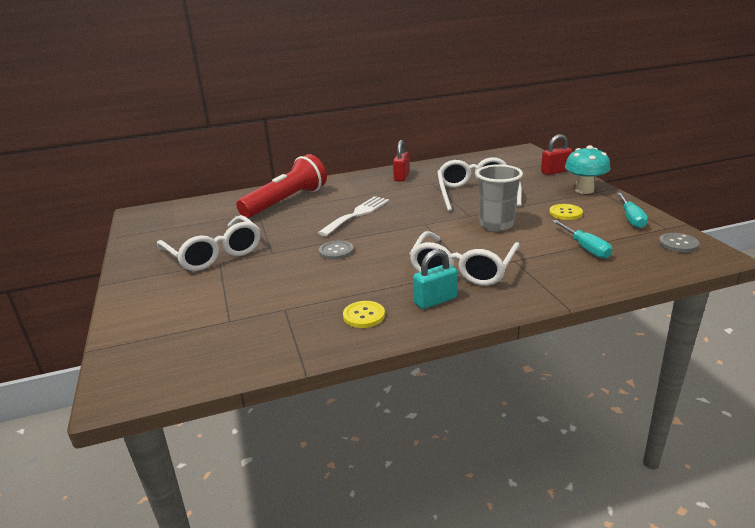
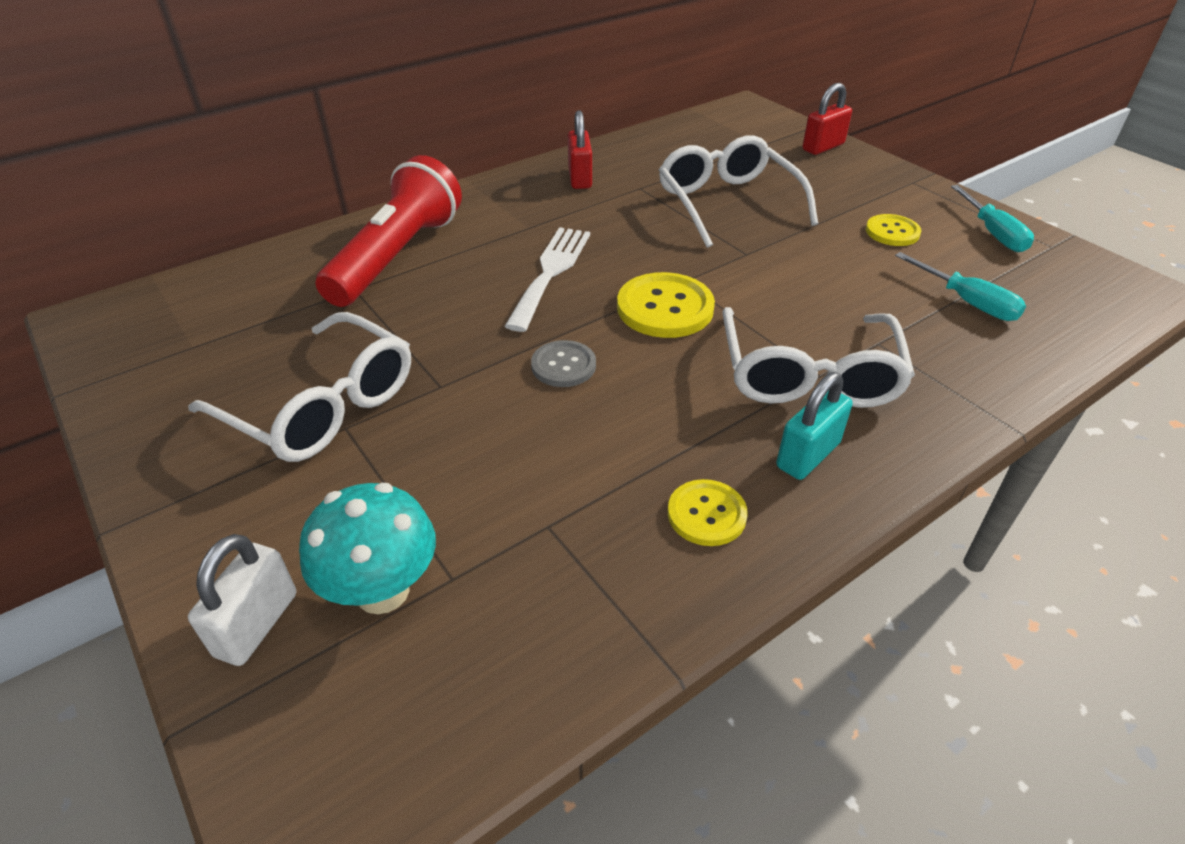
camera: 20 degrees left, 15 degrees up
grey cup [476,164,523,232] -> none
turquoise mushroom [565,145,610,194] -> turquoise mushroom moved to [299,483,436,614]
grey button [659,233,699,253] -> none
none -> white padlock [188,534,296,666]
none -> yellow button [617,272,715,338]

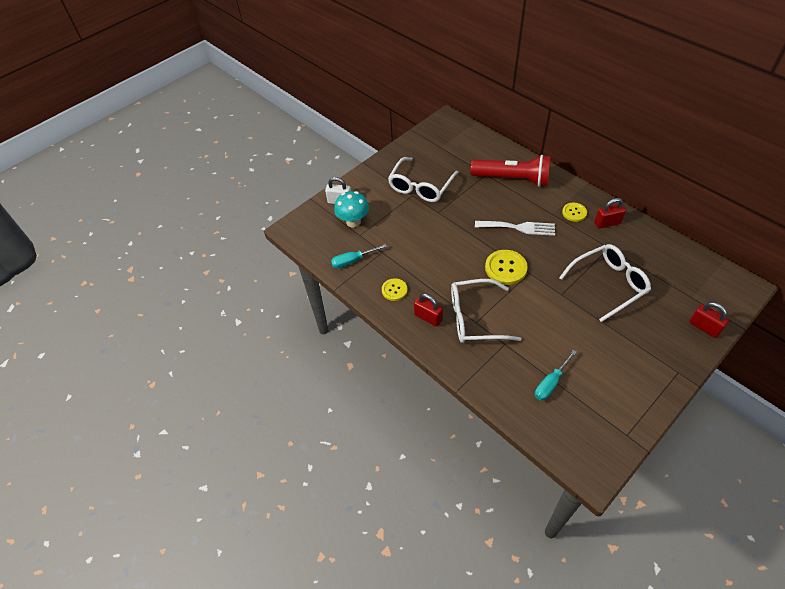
camera: 85 degrees right, 10 degrees up
grey button [531,340,596,387] -> none
turquoise padlock [776,372,853,480] -> red padlock [414,293,443,327]
yellow button [866,214,921,246] -> yellow button moved to [562,203,587,222]
turquoise screwdriver [951,185,1034,252] -> turquoise screwdriver moved to [331,244,387,268]

